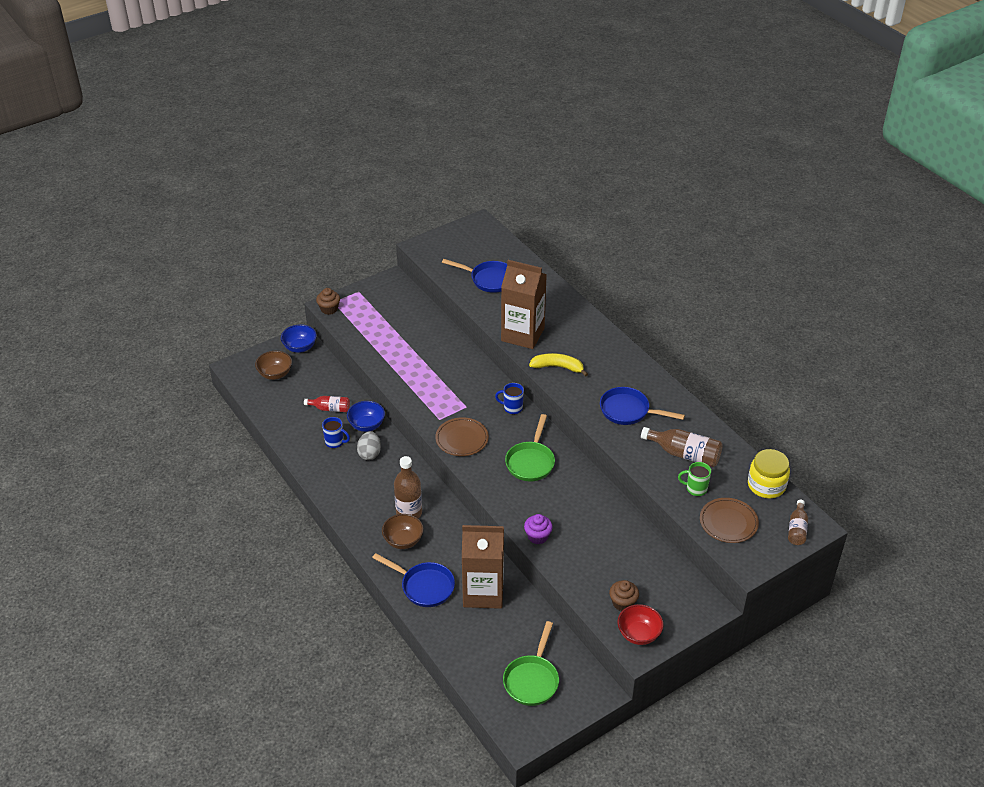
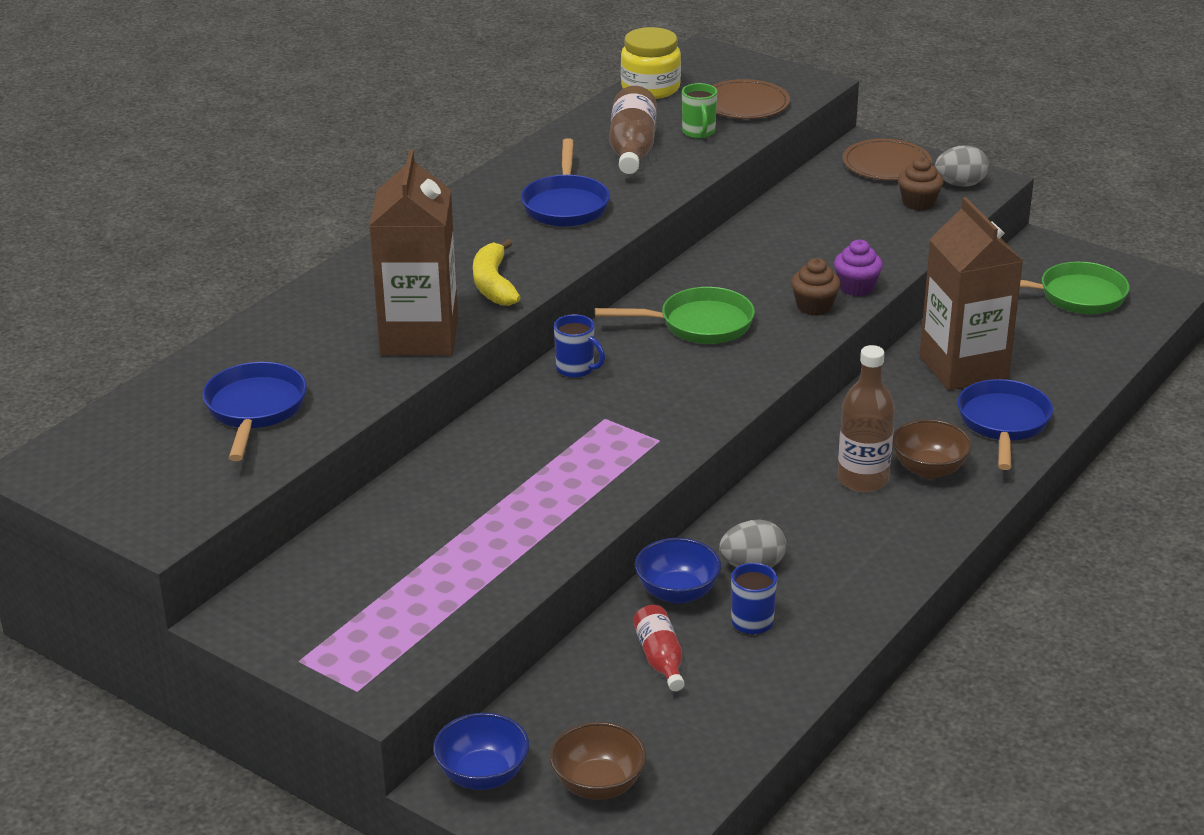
camera: 110 degrees left, 10 degrees down
brown cupcake [316,288,340,315] -> brown cupcake moved to [791,258,841,316]
brown plate [436,417,489,456] -> brown plate moved to [843,139,932,180]
blue mug [495,383,524,414] -> blue mug turned 45 degrees counterclockwise [554,314,605,378]
red bowl [618,604,664,645] -> grey egg [935,146,989,186]
brown bottle [788,500,808,545] -> none

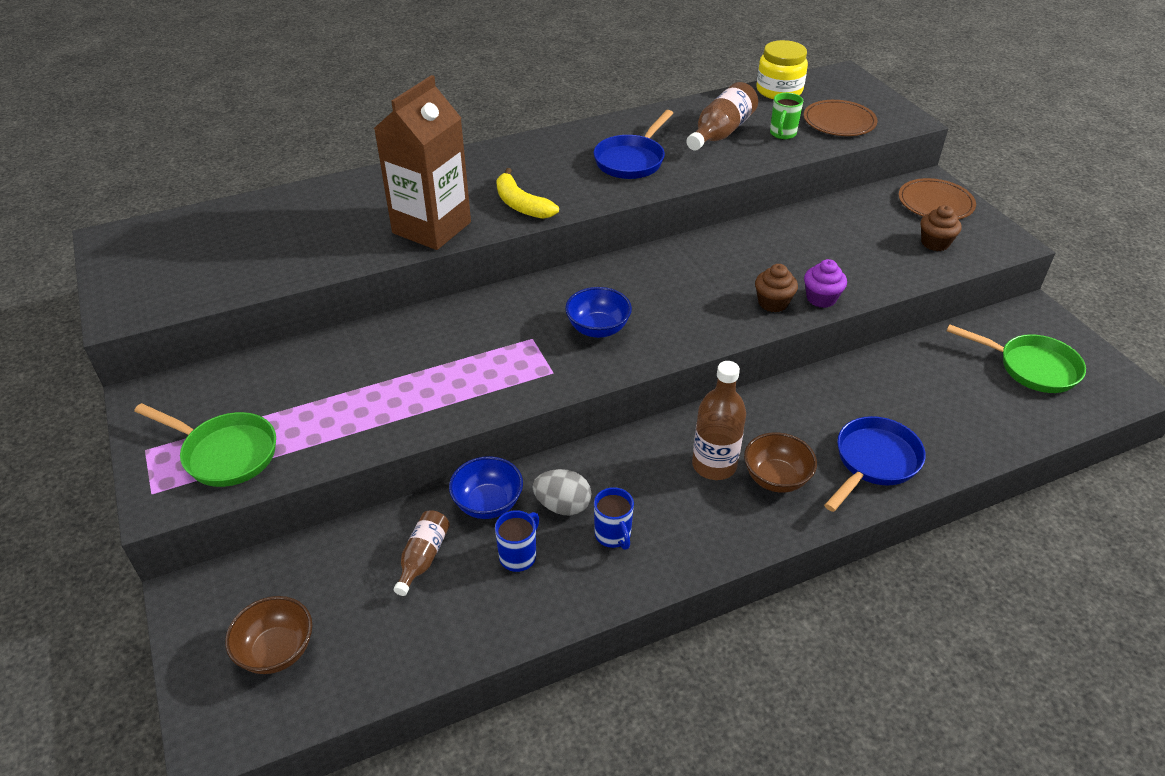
camera: 30 degrees right, 10 degrees up
blue pan [202,362,307,461] -> none
blue bowl [433,713,529,790] -> blue bowl moved to [565,287,632,338]
yellow banana [473,239,521,306] -> yellow banana turned 60 degrees counterclockwise [496,168,559,219]
blue mug [554,314,605,378] -> blue mug moved to [594,487,634,550]
green pan [595,287,755,344] -> green pan moved to [134,403,276,487]
red bottle [633,605,685,691] -> brown bottle [394,510,450,596]
brown carton [920,197,1023,390] -> none
grey egg [935,146,989,186] -> none

